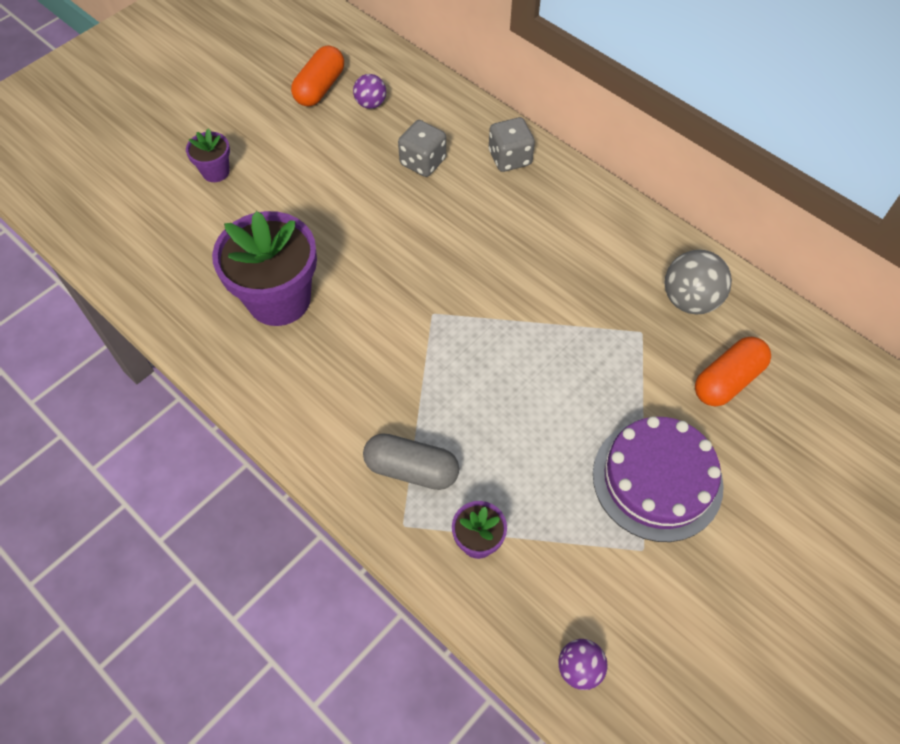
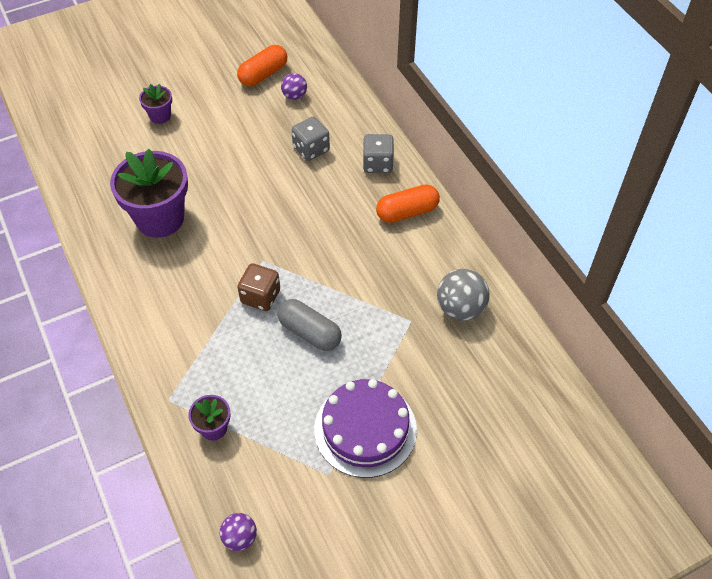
camera: 20 degrees right, 5 degrees down
grey capsule [363,433,459,490] -> grey capsule moved to [278,299,342,351]
orange capsule [695,337,771,407] -> orange capsule moved to [376,185,440,223]
none -> brown dice [238,263,280,311]

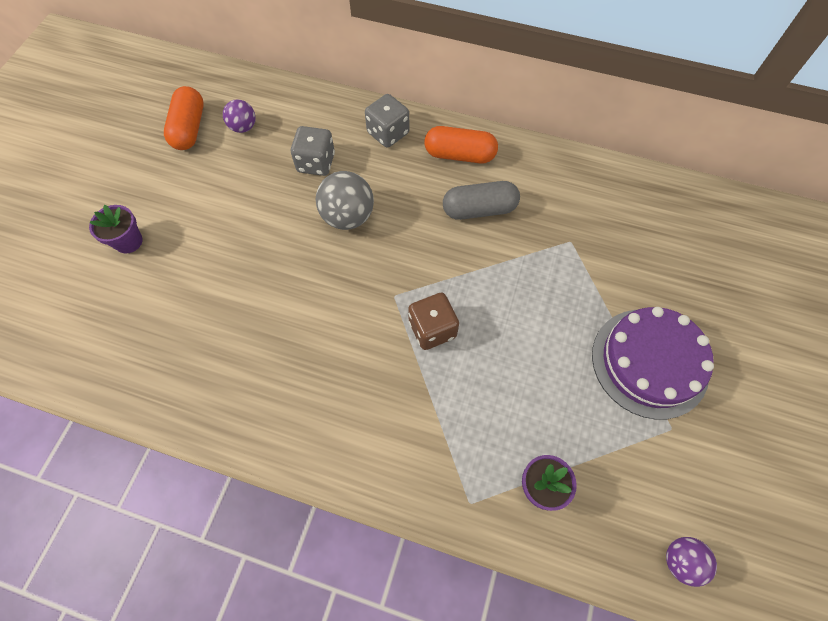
camera: 45 degrees left, 10 degrees up
purple flower pot [110,149,188,238] -> none
grey capsule [278,299,342,351] -> grey capsule moved to [443,181,520,220]
orange capsule [376,185,440,223] -> orange capsule turned 75 degrees clockwise [424,126,498,163]
grey ball [437,269,490,321] -> grey ball moved to [316,171,374,230]

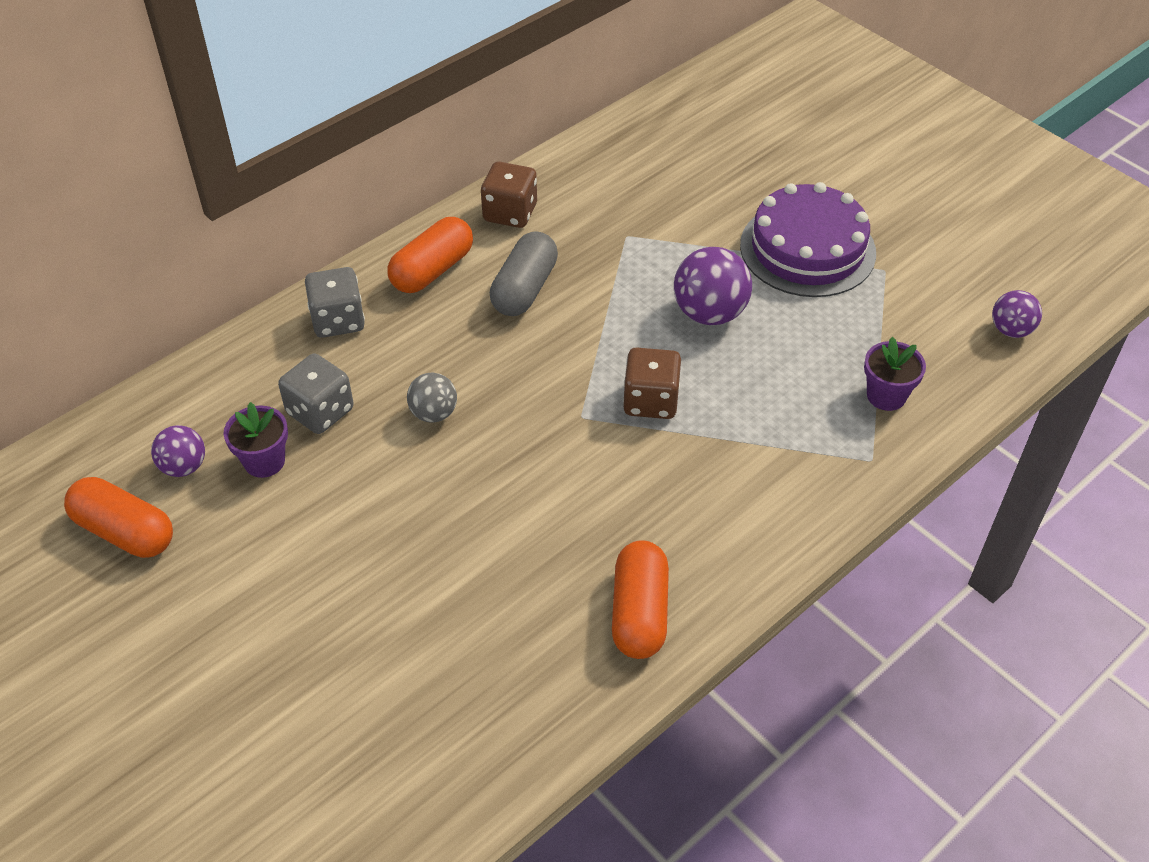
camera: 60 degrees left, 15 degrees down
purple flower pot [89,205,143,254] -> purple flower pot moved to [224,402,288,478]
grey ball [316,171,374,230] -> grey ball [407,372,457,423], size x0.61
none -> brown dice [481,162,537,228]
none -> orange capsule [612,540,669,659]
none -> purple ball [674,247,752,325]

